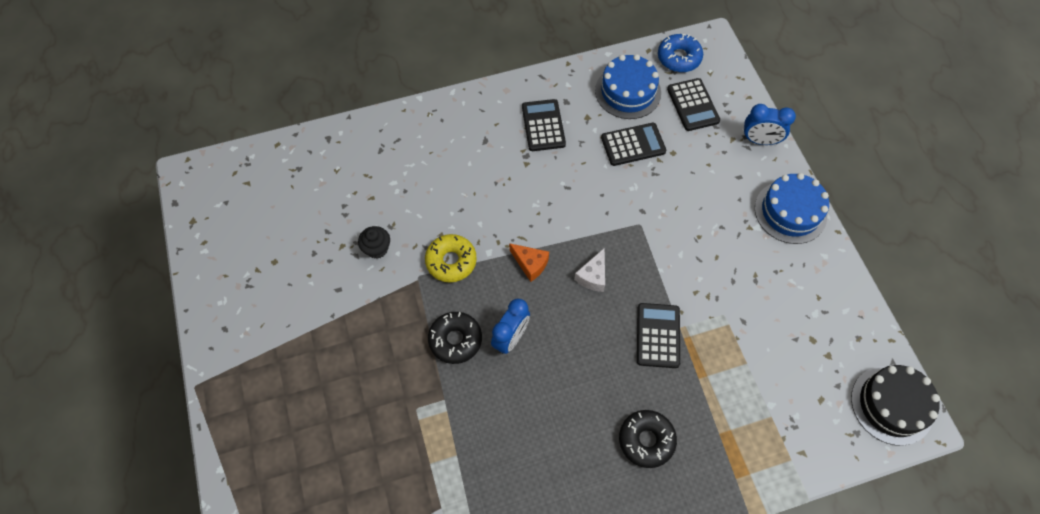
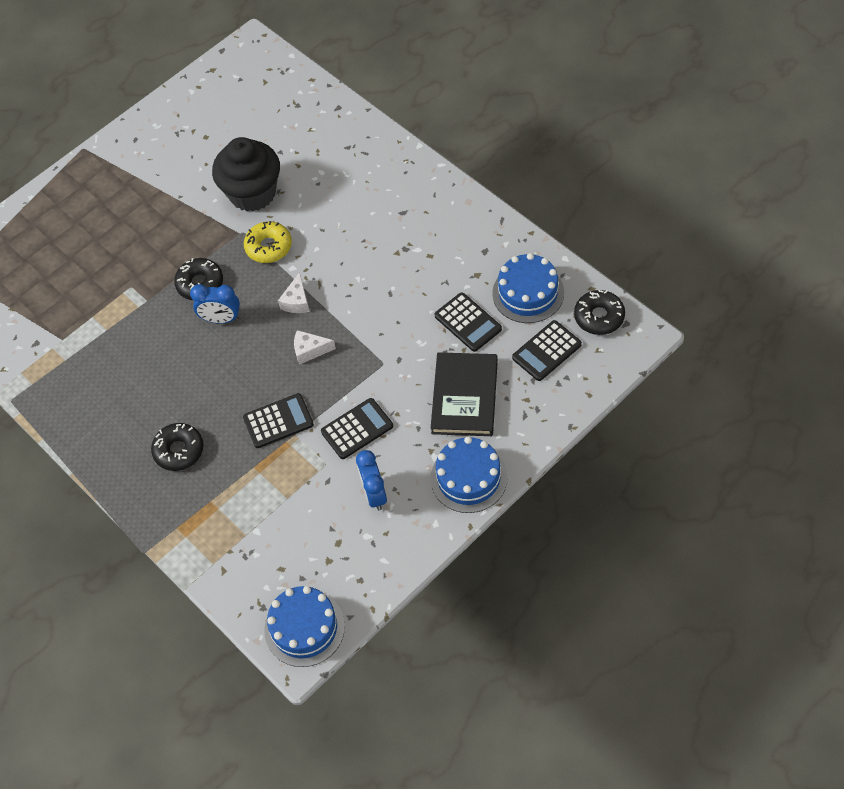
camera: 70 degrees right, 5 degrees down
black cupcake [358,226,390,259] -> black cupcake [212,137,280,212], size x2.31
orange cheese [509,243,549,282] -> white cheese [278,272,310,313]
black calculator [522,99,566,151] -> black calculator moved to [321,398,393,459]
blue donut [658,34,703,72] -> black donut [574,290,625,335]
blue clock [743,104,796,145] -> blue clock moved to [356,450,387,511]
black cake [851,365,940,446] -> blue cake [264,586,345,667]
none -> black book [431,352,498,436]

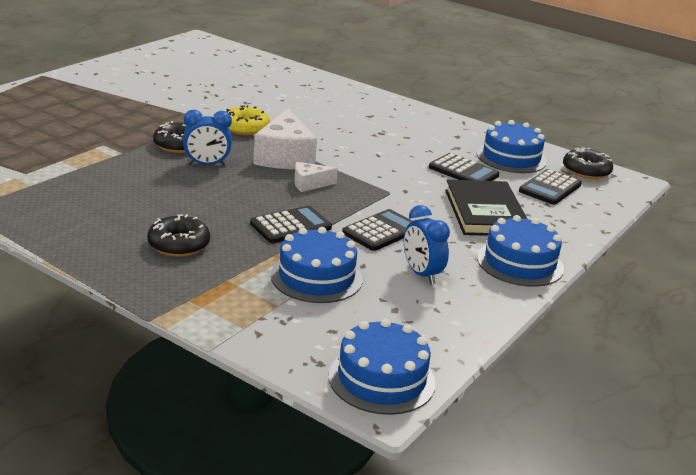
camera: 20 degrees left, 30 degrees down
black cupcake [212,137,280,212] -> none
white cheese [278,272,310,313] -> white cheese [253,109,317,169], size x1.94
none -> blue cake [270,227,363,303]

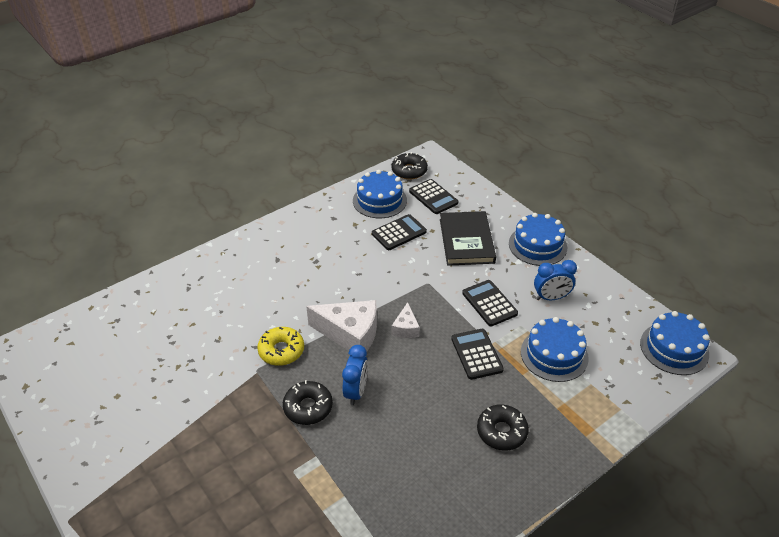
camera: 70 degrees left, 15 degrees up
black book [445,180,527,236] -> black book turned 75 degrees clockwise [440,211,496,266]

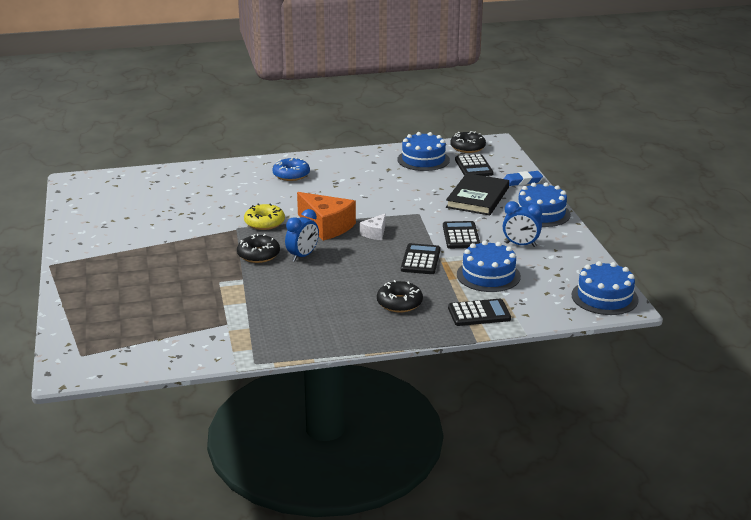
camera: 25 degrees right, 15 degrees down
white cheese [306,300,377,351] -> orange cheese [297,192,356,241]
black calculator [372,214,427,250] -> black calculator moved to [448,299,511,326]
none -> blue donut [272,157,310,181]
none -> blue eraser [503,171,543,186]

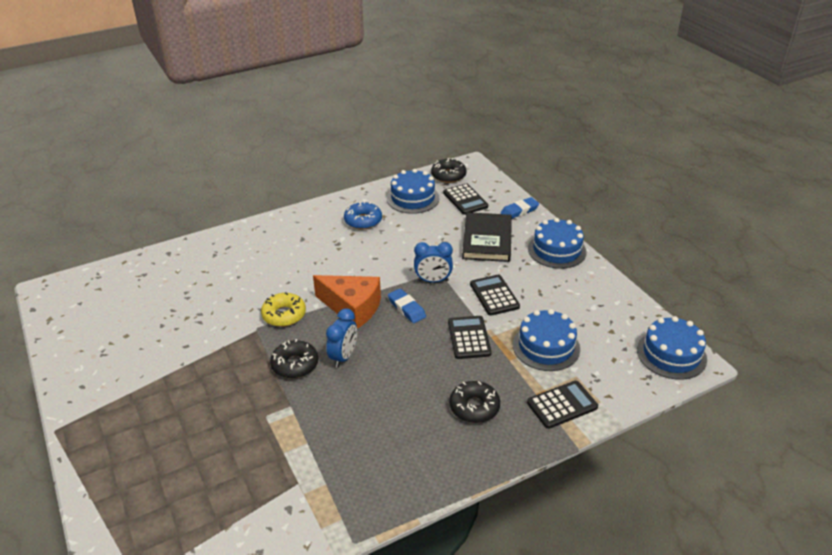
camera: 15 degrees left, 10 degrees up
blue donut [272,157,310,181] -> blue donut moved to [344,201,382,229]
white cheese [360,213,386,240] -> blue eraser [388,288,426,323]
blue clock [503,201,542,247] -> blue clock moved to [414,242,453,283]

